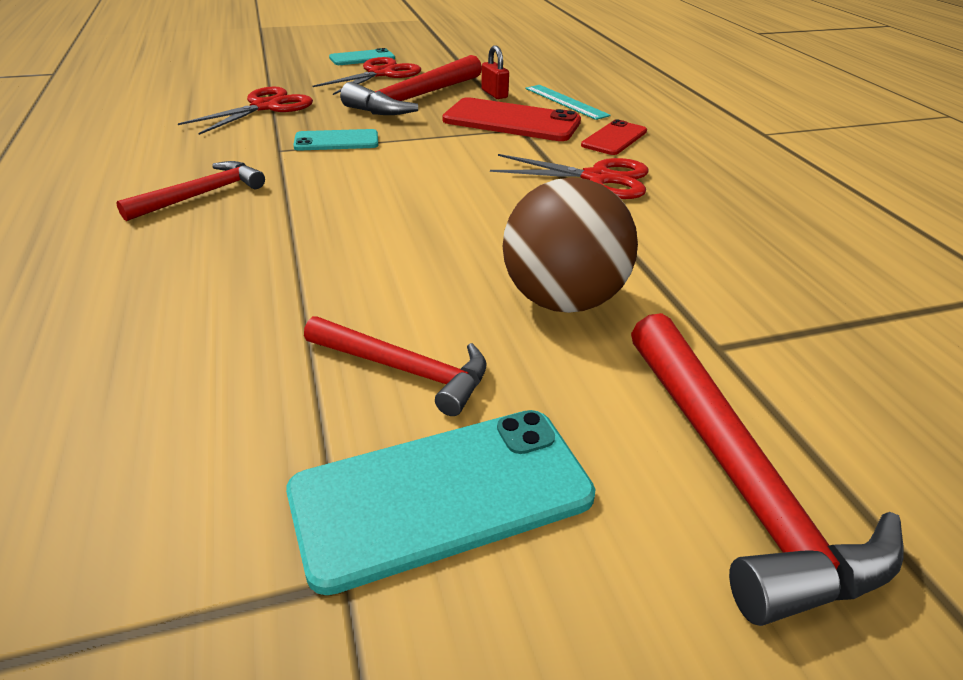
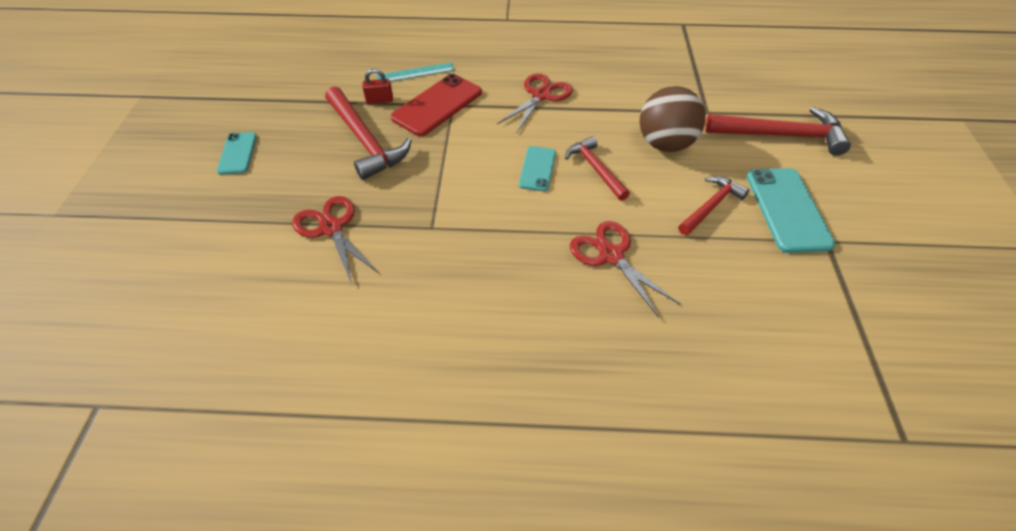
camera: 70 degrees left, 15 degrees up
red hammer [116,161,265,221] -> red hammer moved to [565,136,630,201]
turquoise phone [293,129,379,150] -> turquoise phone moved to [519,146,556,191]
red scissors [312,57,421,95] -> red scissors moved to [570,221,680,318]
red phone [581,119,647,155] -> none

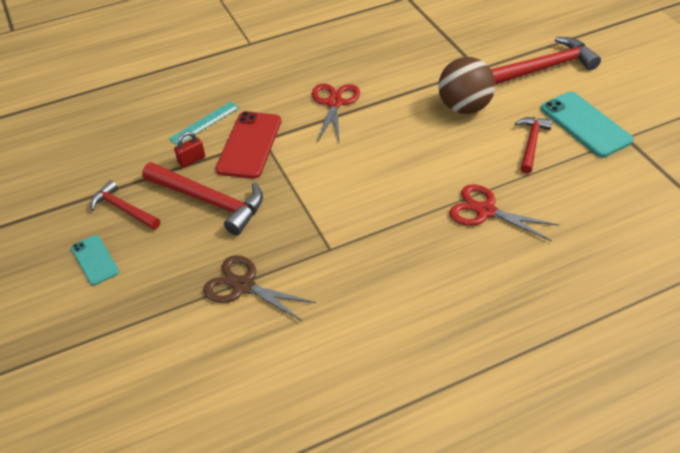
camera: 25 degrees left, 5 degrees down
red scissors [292,196,379,284] -> brown scissors [203,255,316,322]
turquoise phone [519,146,556,191] -> none
red hammer [565,136,630,201] -> red hammer moved to [90,180,160,230]

